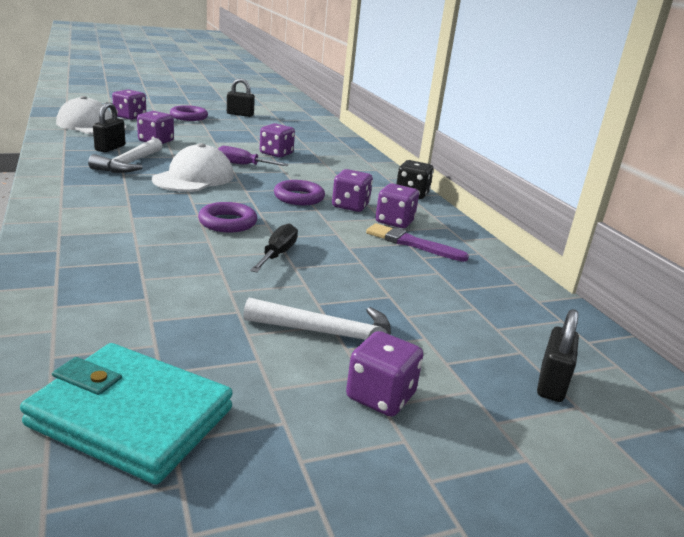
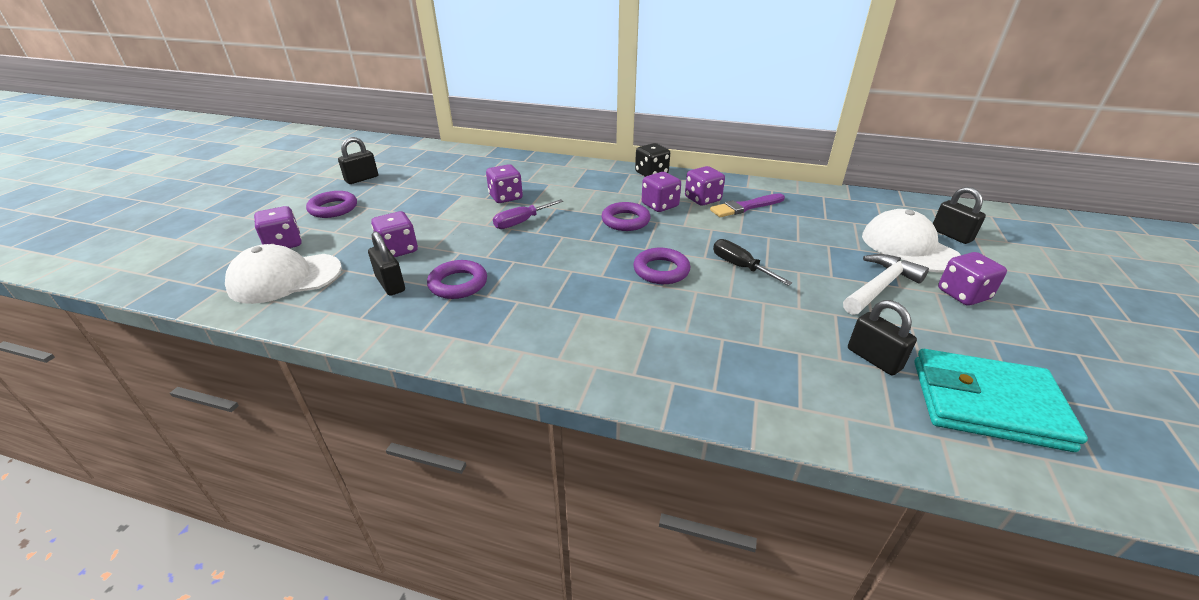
camera: 50 degrees left, 10 degrees up
turquoise wallet [20,343,233,485] -> turquoise wallet turned 45 degrees clockwise [914,349,1088,452]
white hammer [88,138,162,173] -> purple ring [427,260,487,299]
white cap [152,143,234,192] -> white cap moved to [862,209,960,273]
none -> black padlock [848,300,917,375]

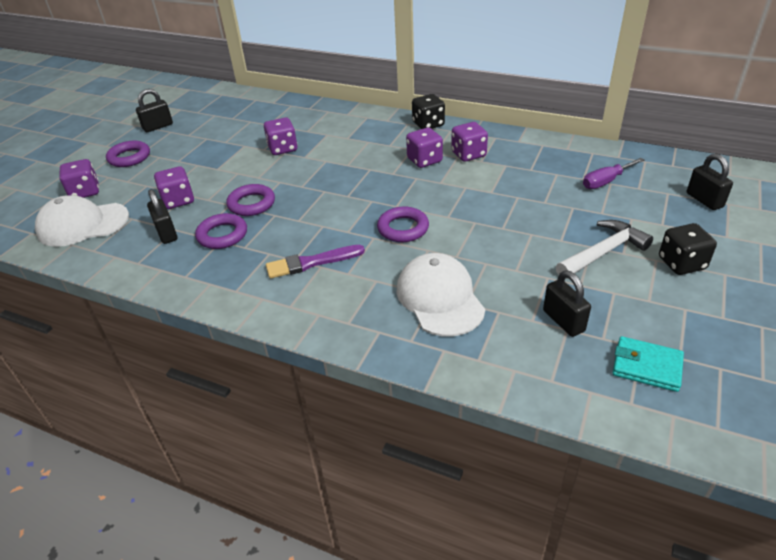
camera: 10 degrees right, 5 degrees up
purple screwdriver [493,199,564,229] -> purple screwdriver moved to [583,158,645,189]
purple ring [601,202,650,231] -> purple ring moved to [226,184,275,216]
purple brush [710,193,785,217] -> purple brush moved to [266,245,365,279]
black screwdriver [713,239,792,286] -> none
white cap [862,209,960,273] -> white cap moved to [396,253,485,337]
turquoise wallet [914,349,1088,452] -> turquoise wallet [613,336,684,392], size x0.57
purple dice [938,252,1007,306] -> black dice [659,223,717,275]

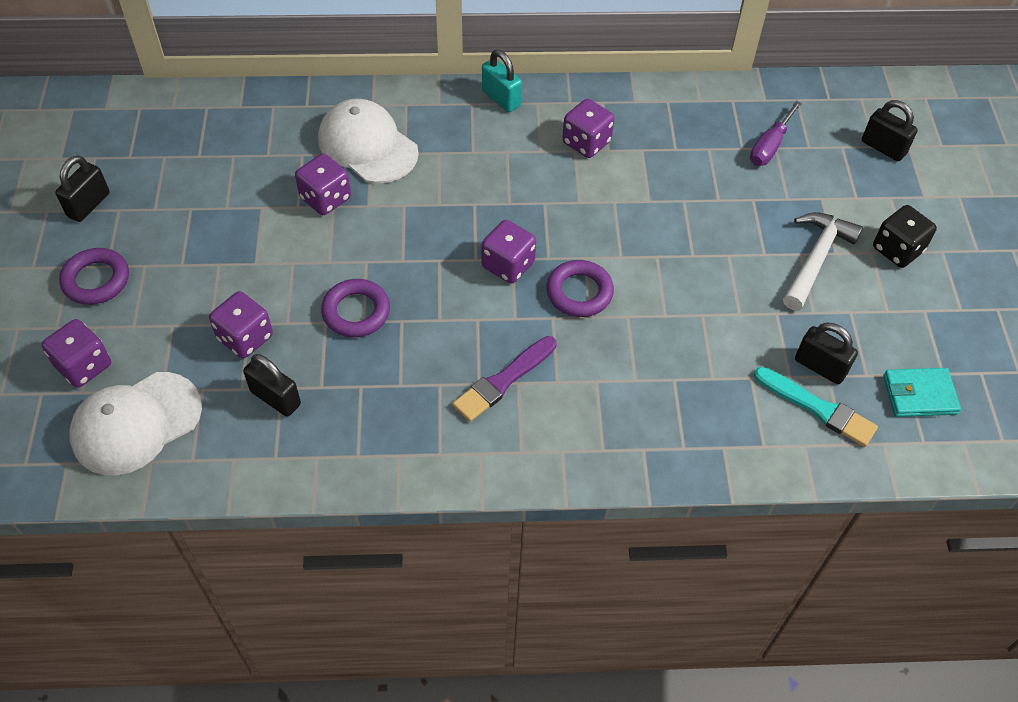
camera: 30 degrees left, 15 degrees up
purple ring [195,213,247,249] -> none
white cap [396,253,485,337] -> white cap moved to [318,99,419,184]
purple dice [406,128,443,168] -> purple dice moved to [482,220,536,284]
black dice [412,94,445,129] -> turquoise padlock [482,50,522,112]
none -> turquoise brush [754,367,878,447]

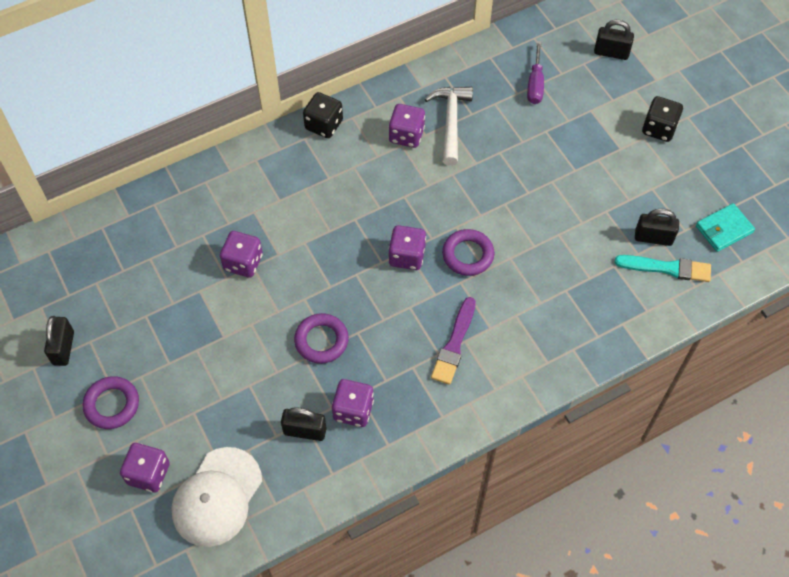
camera: 25 degrees left, 5 degrees up
purple dice [209,291,273,358] -> purple dice moved to [332,379,374,427]
white cap [318,99,419,184] -> none
turquoise padlock [482,50,522,112] -> black dice [303,92,343,138]
white hammer [783,212,863,310] -> white hammer moved to [425,87,473,166]

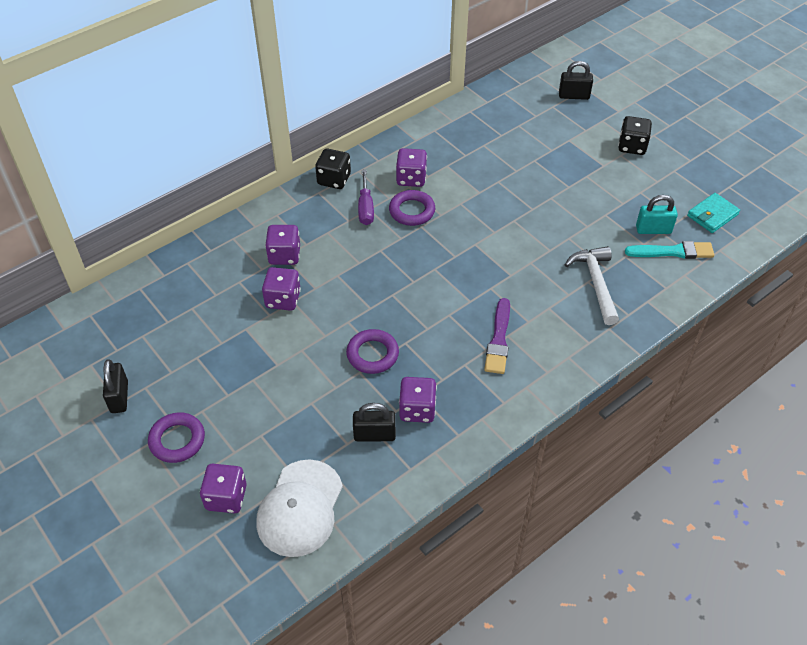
camera: 10 degrees left, 10 degrees down
purple dice [388,225,426,270] -> purple dice moved to [265,225,300,265]
white hammer [425,87,473,166] -> white hammer moved to [565,246,619,325]
purple ring [442,229,494,276] -> purple ring moved to [389,190,435,226]
purple screwdriver [527,41,544,104] -> purple screwdriver moved to [358,170,374,225]
black padlock [635,209,679,246] -> turquoise padlock [636,195,678,234]

